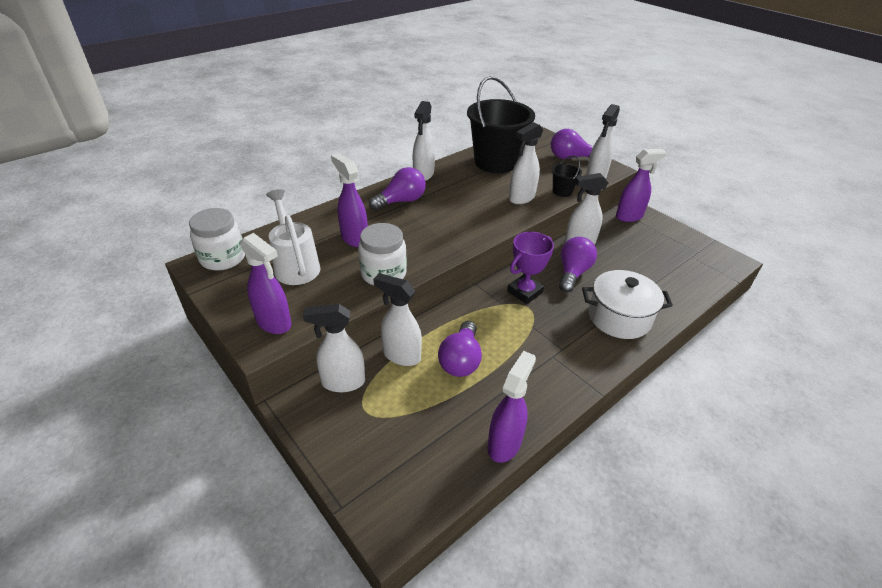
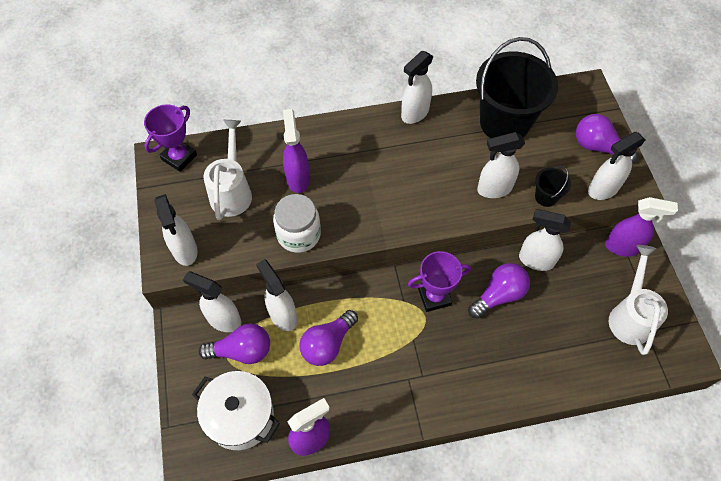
camera: 30 degrees right, 20 degrees up
white jar [189,208,245,271] -> purple trophy [144,104,197,172]
purple spray bottle [240,233,291,334] -> white spray bottle [155,194,198,266]
purple light bulb [369,167,426,211] -> purple light bulb moved to [199,323,270,364]
white pot [582,270,673,339] -> white pot moved to [192,371,280,450]
none -> white watering can [609,245,668,355]

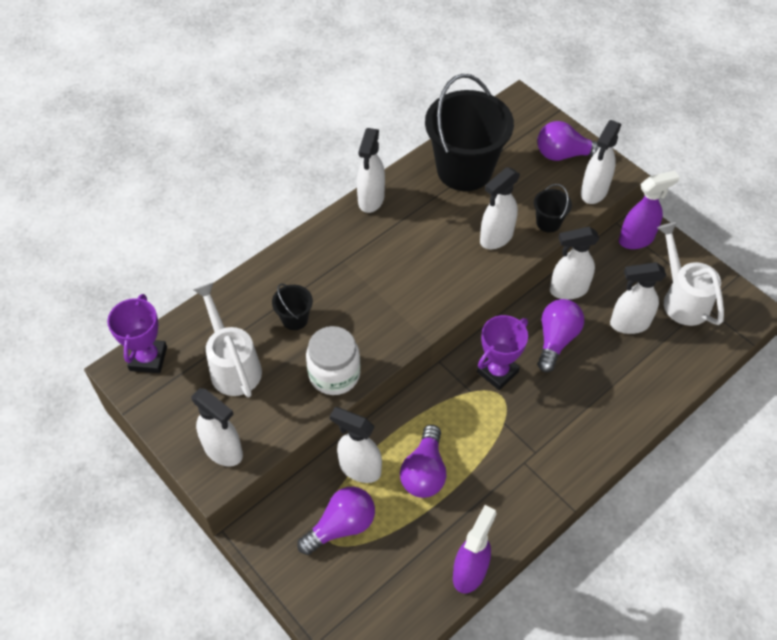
camera: 30 degrees left, 5 degrees down
white spray bottle [183,271,242,332] -> white spray bottle moved to [610,262,666,334]
white pot [192,371,280,450] -> none
purple spray bottle [283,109,310,193] -> black bucket [272,284,313,330]

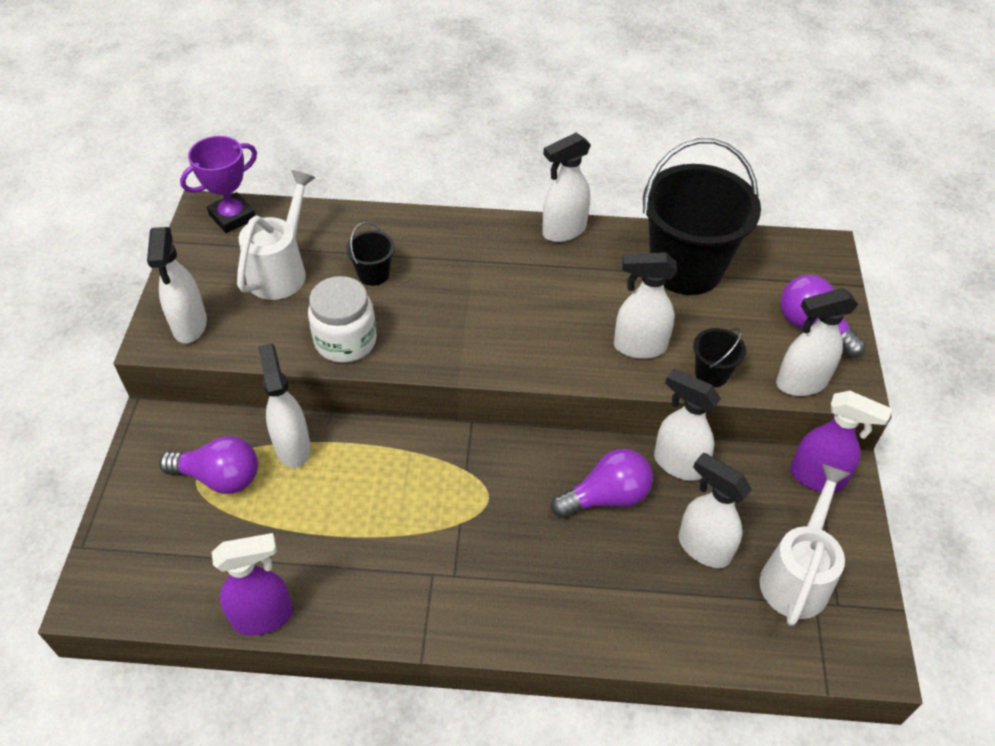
camera: 45 degrees right, 5 degrees down
purple light bulb [400,425,446,498] -> none
purple trophy [477,315,528,390] -> none

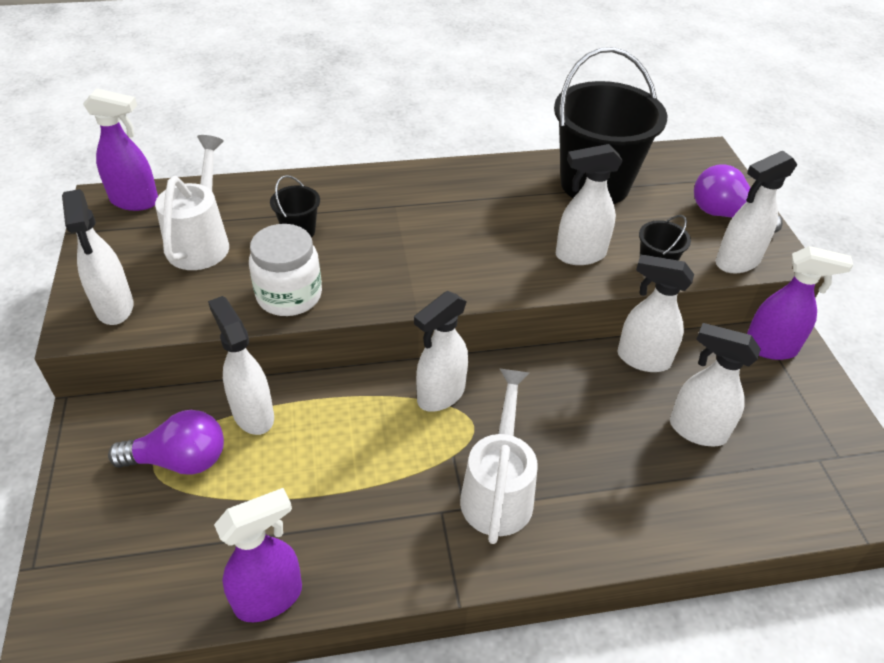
camera: 15 degrees left, 5 degrees down
purple trophy [180,136,257,233] -> purple spray bottle [83,88,158,211]
white spray bottle [542,133,591,242] -> white spray bottle moved to [414,291,468,412]
purple light bulb [551,449,653,518] -> none
white watering can [759,464,850,626] -> white watering can moved to [460,369,538,544]

